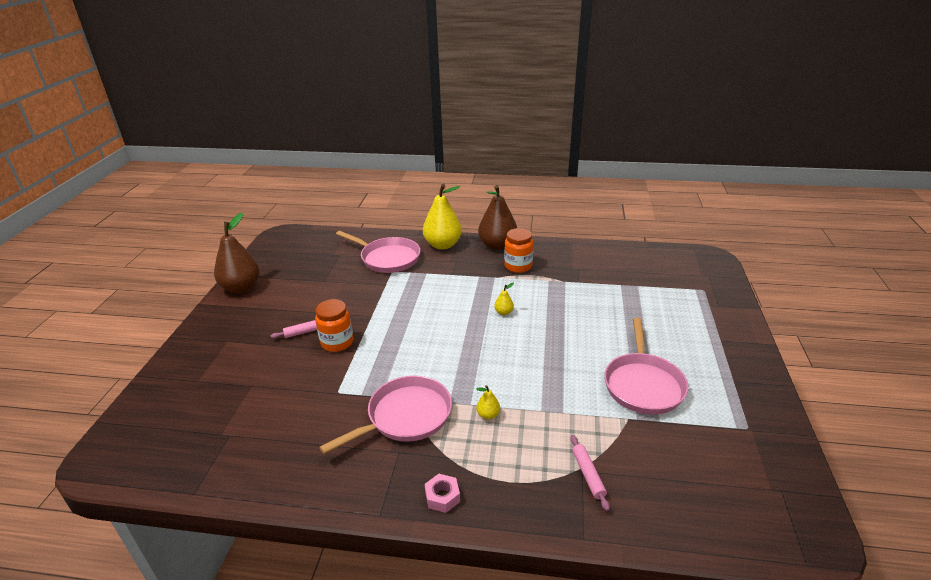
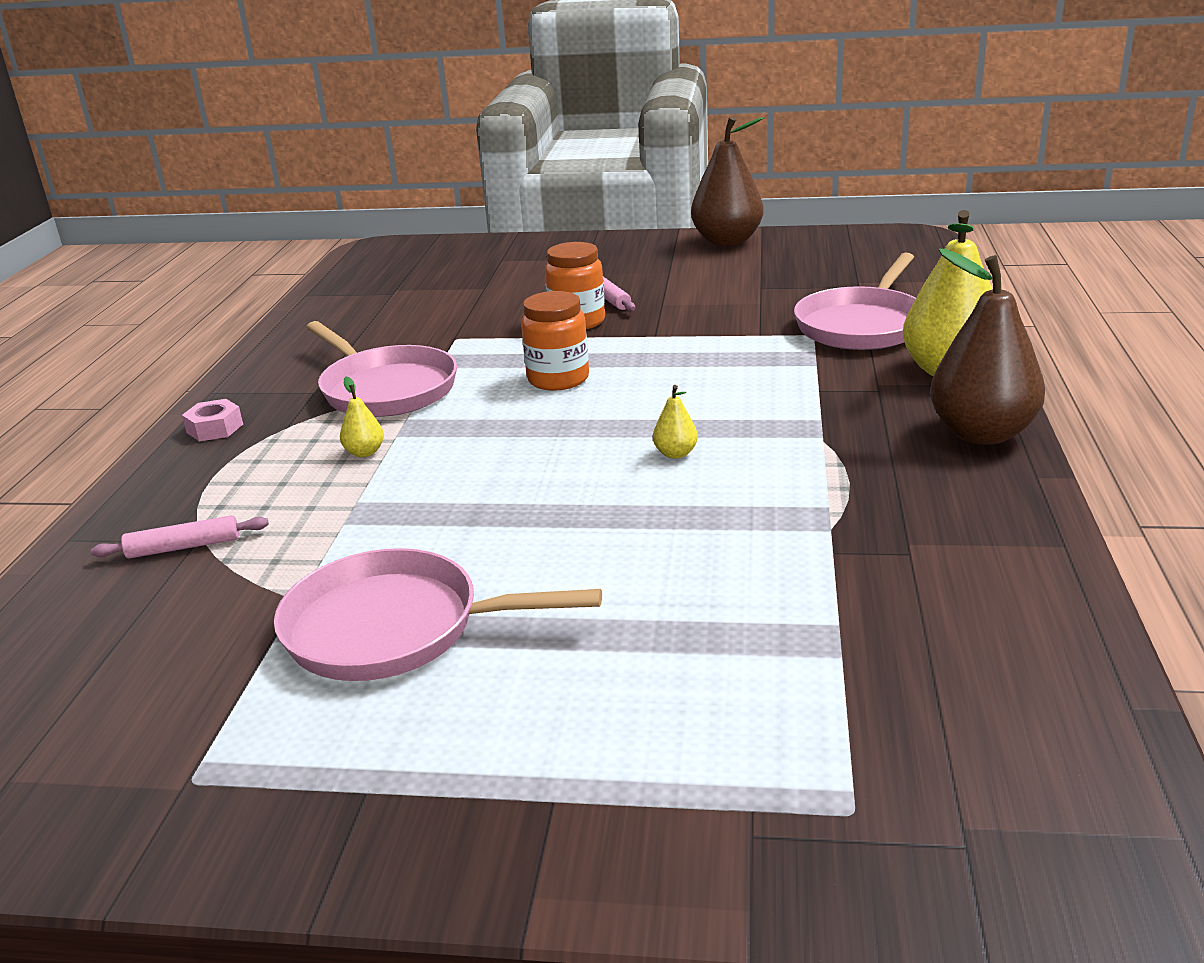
camera: 90 degrees right, 5 degrees down
orange jar [504,228,533,273] -> orange jar moved to [521,291,589,391]

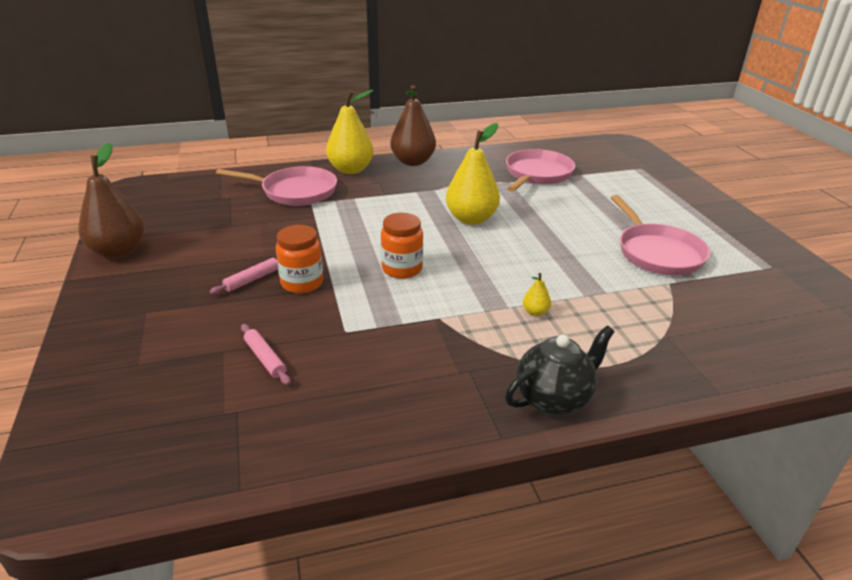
camera: 115 degrees left, 5 degrees up
pink rolling pin [91,515,269,558] -> pink rolling pin moved to [241,324,290,385]
pink nut [182,399,243,441] -> black teapot [505,325,615,416]
pink pan [306,321,457,417] -> pink pan moved to [506,149,575,192]
yellow pear [653,385,698,459] -> yellow pear [446,123,500,225], size x2.38

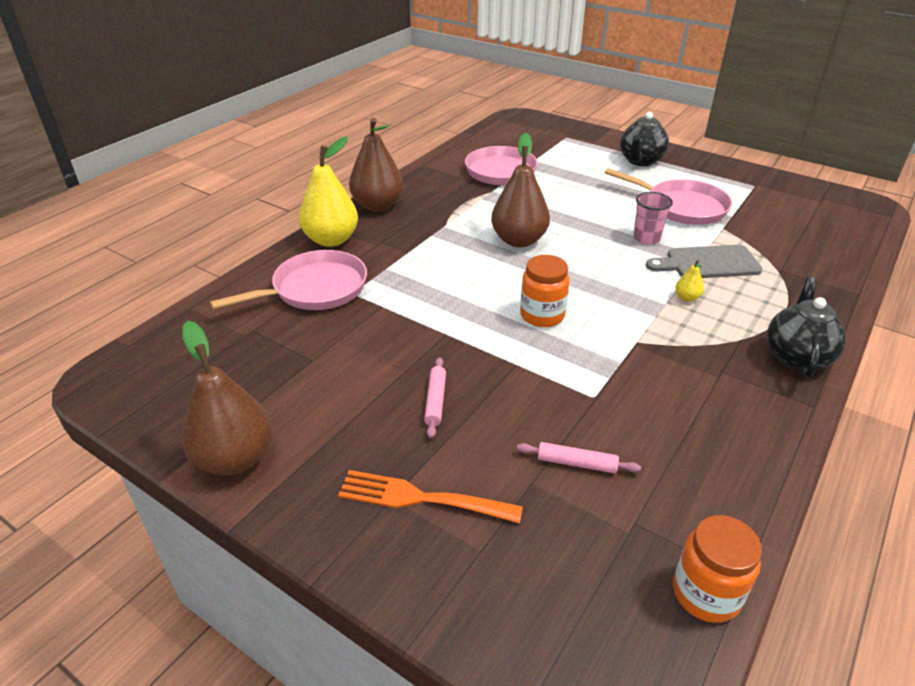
camera: 40 degrees left, 5 degrees up
orange jar [276,225,323,294] -> orange jar moved to [673,515,762,623]
yellow pear [446,123,500,225] -> brown pear [491,133,550,247]
none -> orange fork [338,470,523,523]
none -> black teapot [620,112,669,166]
none -> pink cup [633,192,673,245]
none -> grey cutting board [646,245,763,278]

